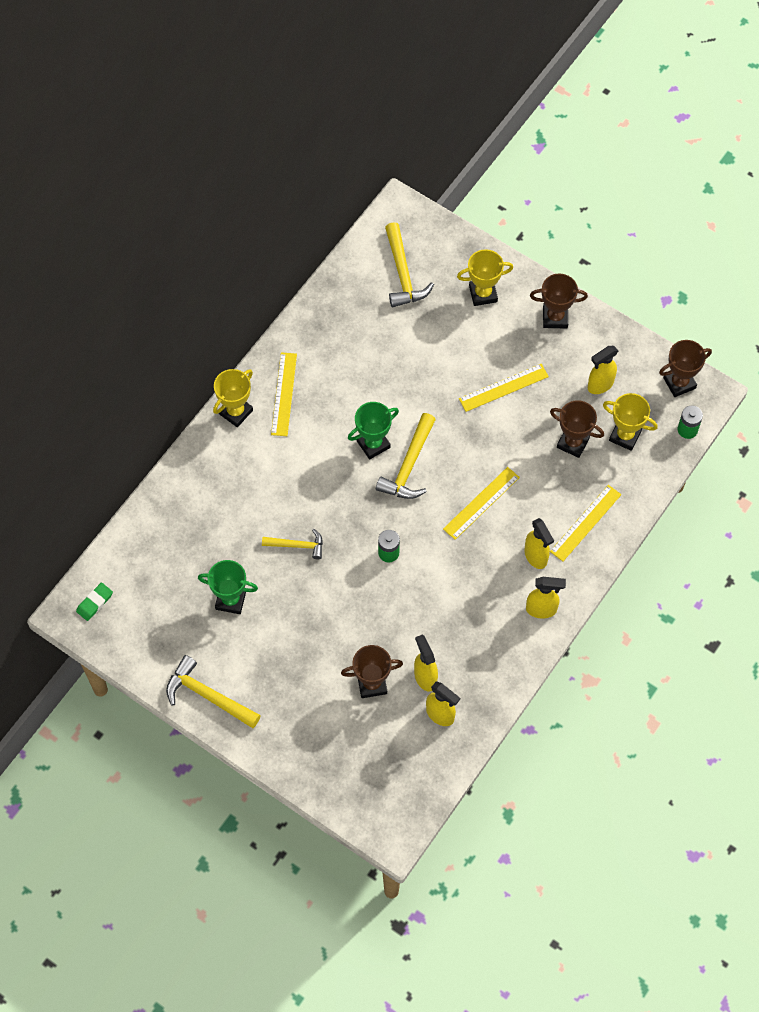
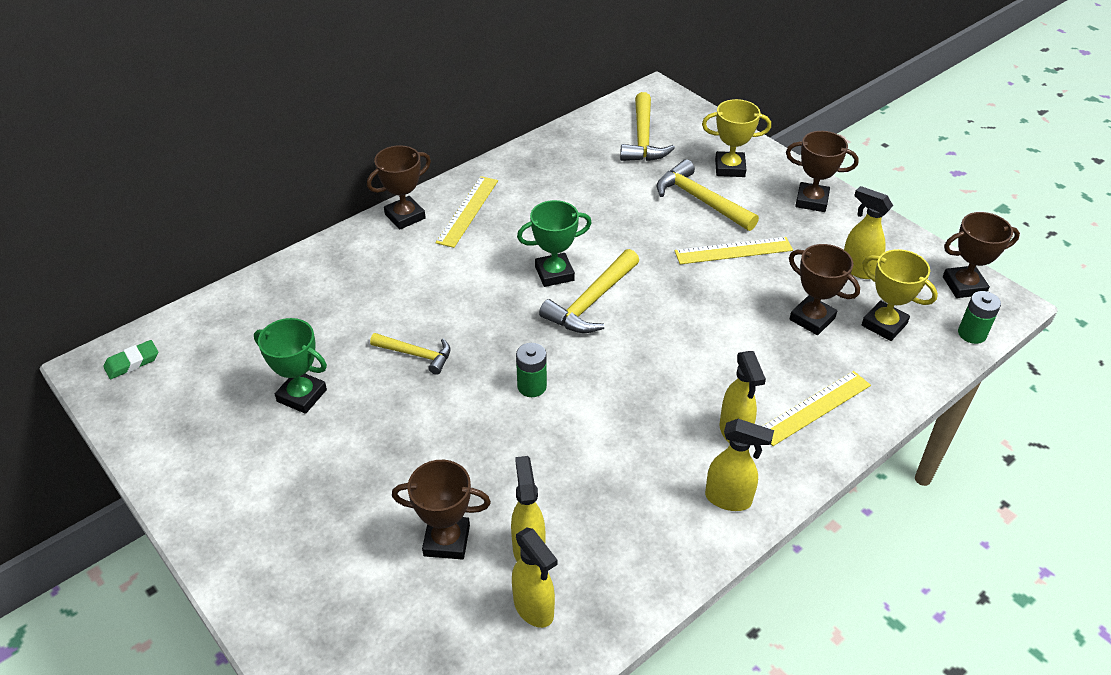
camera: 15 degrees right, 20 degrees down
yellow hammer [166,655,261,728] -> yellow hammer moved to [657,159,759,231]
yellow trophy [213,369,253,427] -> brown trophy [367,145,431,230]
yellow ruler [443,467,520,540] -> none
yellow spray bottle [588,346,618,394] -> yellow spray bottle turned 60 degrees clockwise [844,186,893,279]

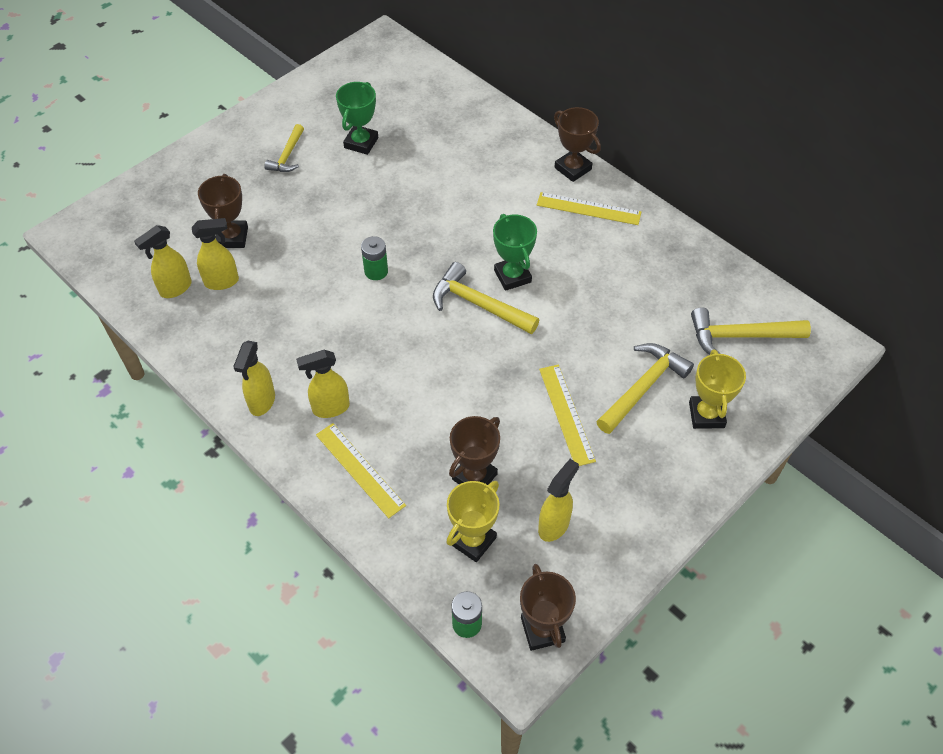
camera: 85 degrees right, 10 degrees up
green eraser [103,340,158,379] -> none
yellow hammer [370,333,450,375] -> yellow hammer moved to [264,124,304,172]
brown trophy [786,131,859,212] -> none

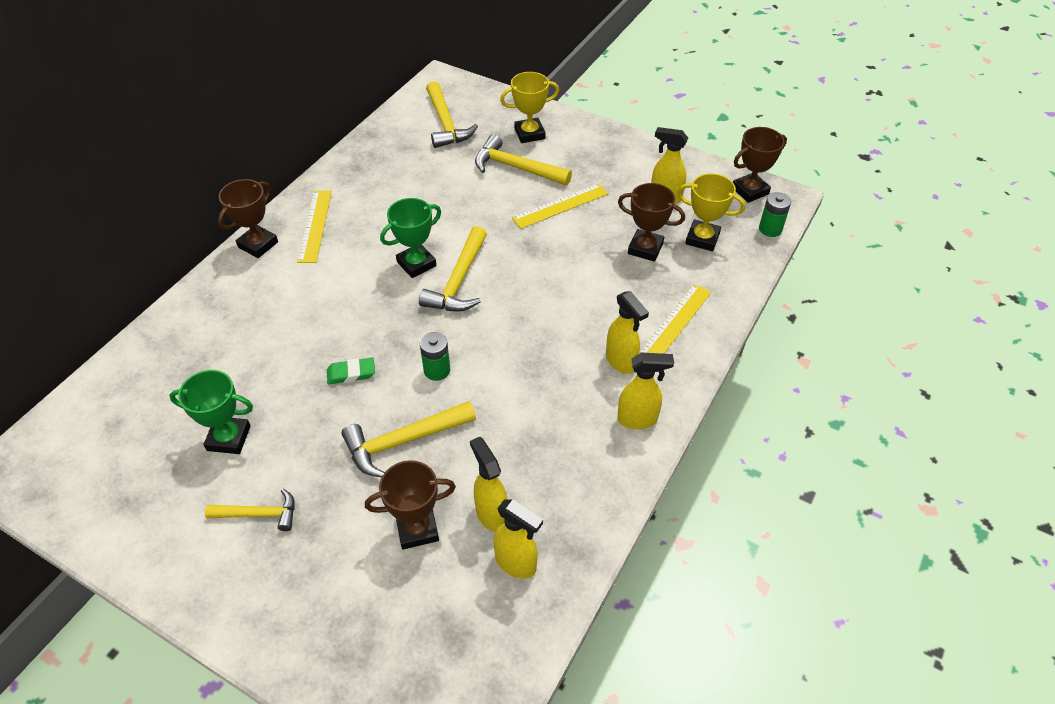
camera: 105 degrees left, 5 degrees down
none -> green eraser [327,358,375,385]
none -> yellow hammer [341,401,476,478]

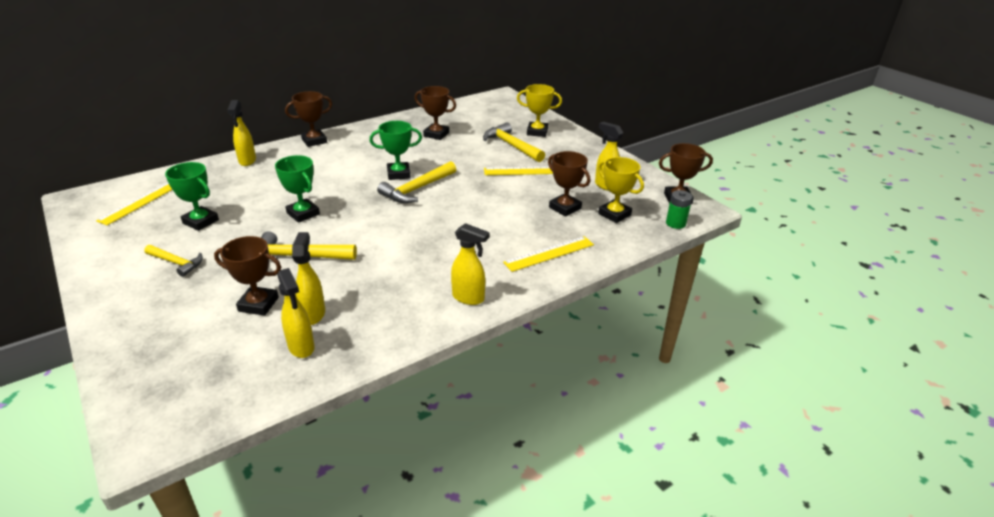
camera: 25 degrees right, 15 degrees down
yellow ruler [297,191,332,263] -> yellow ruler moved to [96,182,172,225]
green eraser [327,358,375,385] -> green trophy [275,155,320,223]
green battery [420,332,450,381] -> none
yellow hammer [426,81,478,148] -> none
yellow spray bottle [606,291,649,374] -> yellow spray bottle moved to [227,100,256,166]
none -> brown trophy [415,86,456,140]

